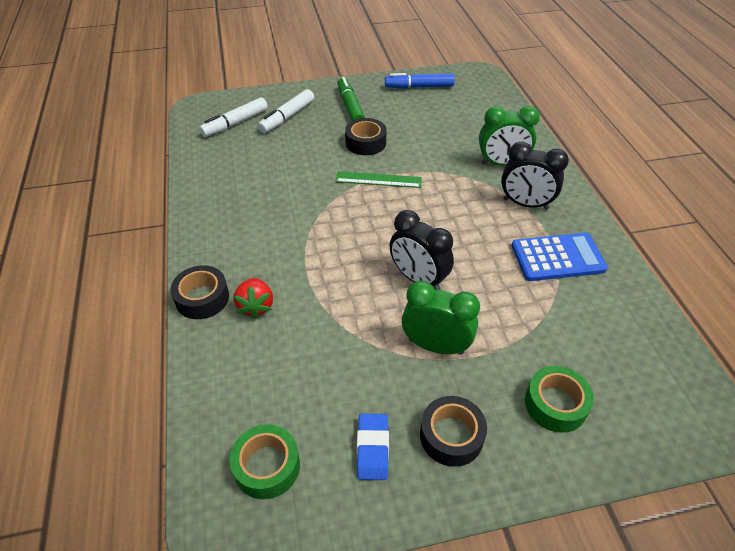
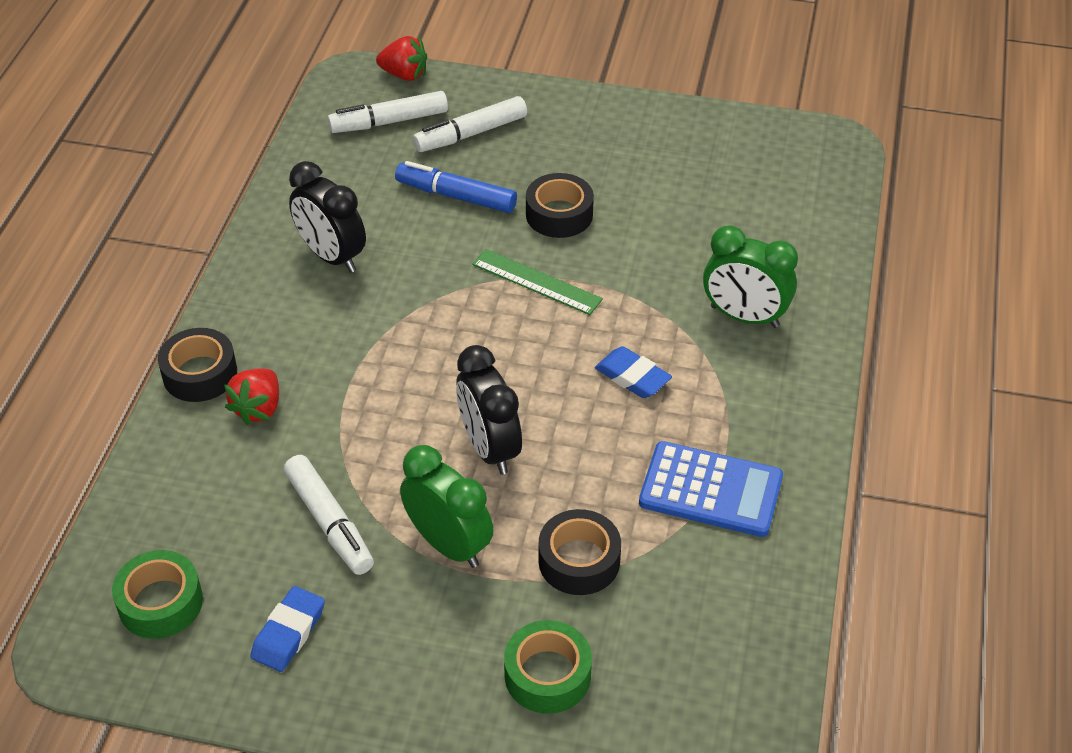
camera: 25 degrees right, 0 degrees up
green marker [337,77,365,121] -> none
blue marker [385,73,455,89] -> blue marker moved to [395,161,517,213]
black tape [420,396,487,467] -> black tape moved to [538,509,621,595]
black clock [501,142,569,209] -> black clock moved to [289,161,366,273]
none -> white marker [284,455,374,575]
none -> red strawberry [376,36,427,81]
none -> blue eraser [595,346,672,398]

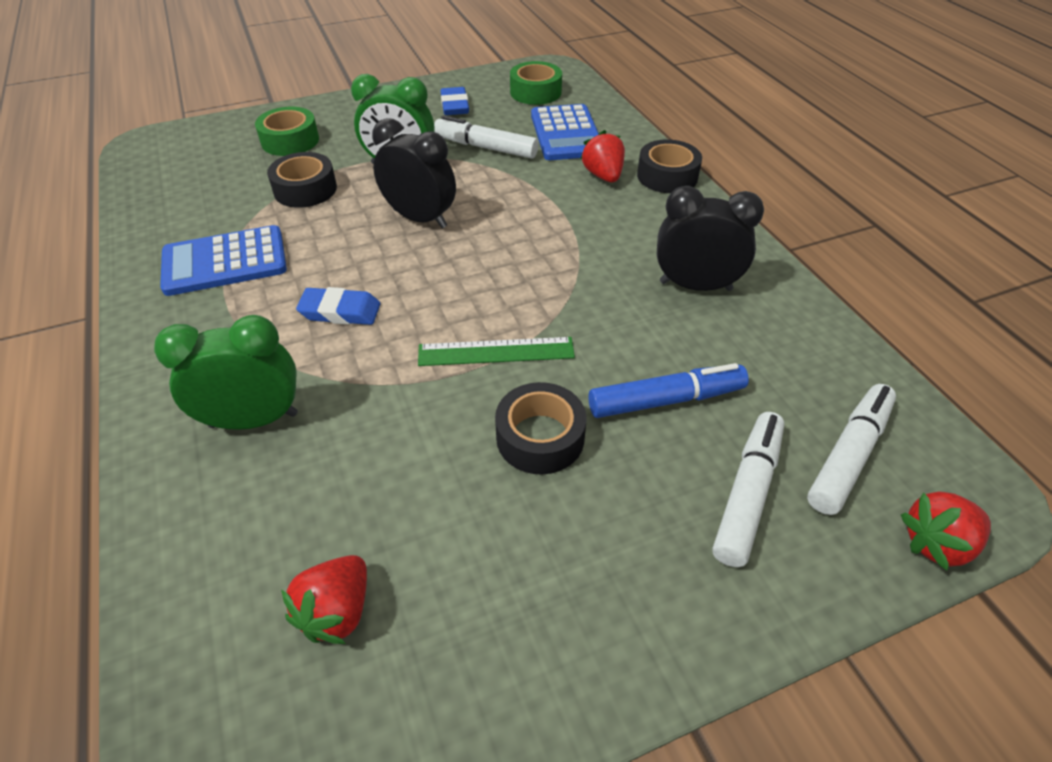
camera: 145 degrees right, 0 degrees up
none -> red strawberry [281,555,367,644]
none -> blue calculator [531,104,599,160]

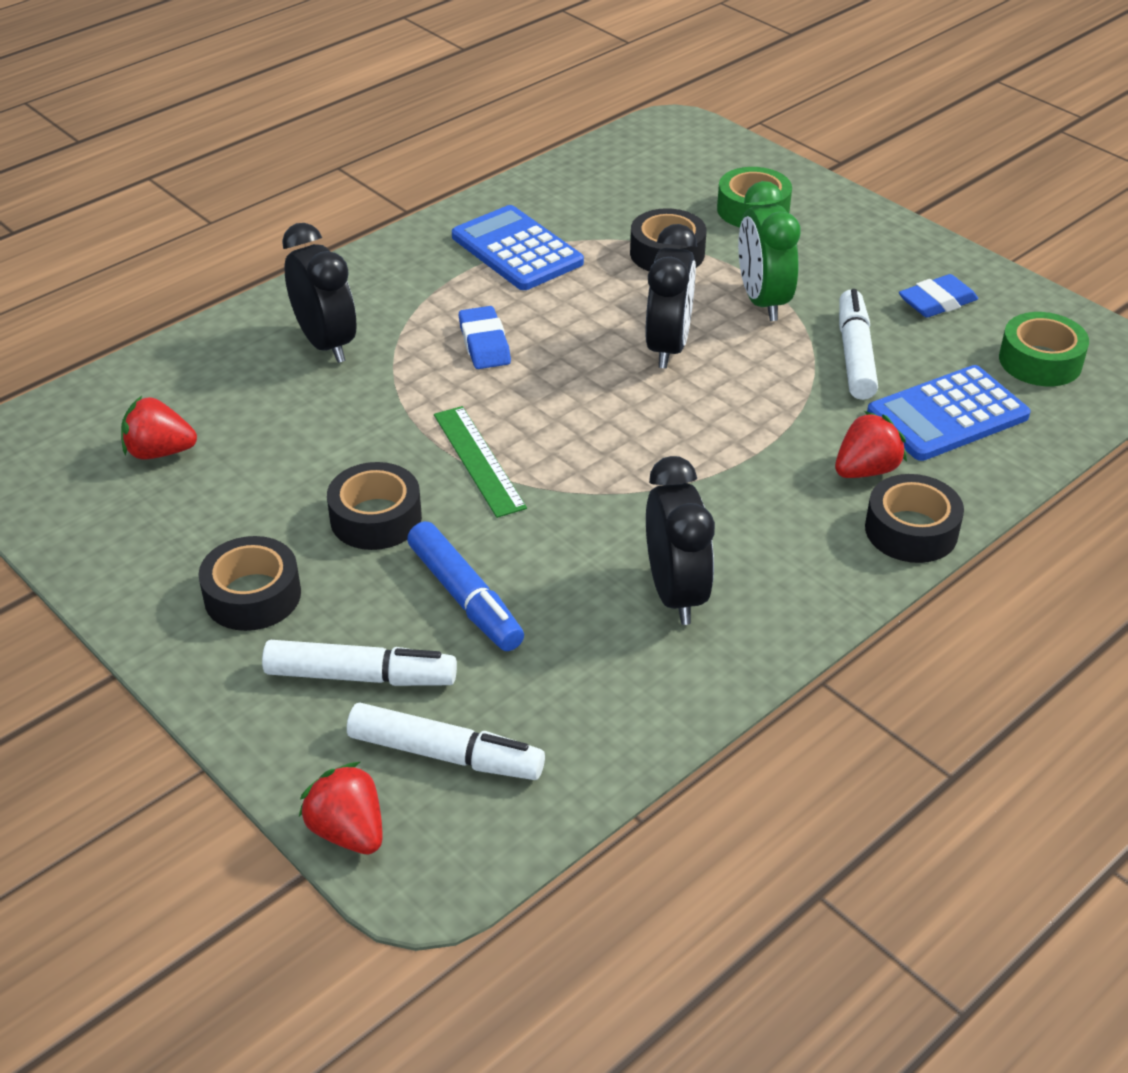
camera: 70 degrees right, 5 degrees down
green clock [154,315,298,430] -> black clock [282,223,357,363]
none -> black tape [198,536,301,631]

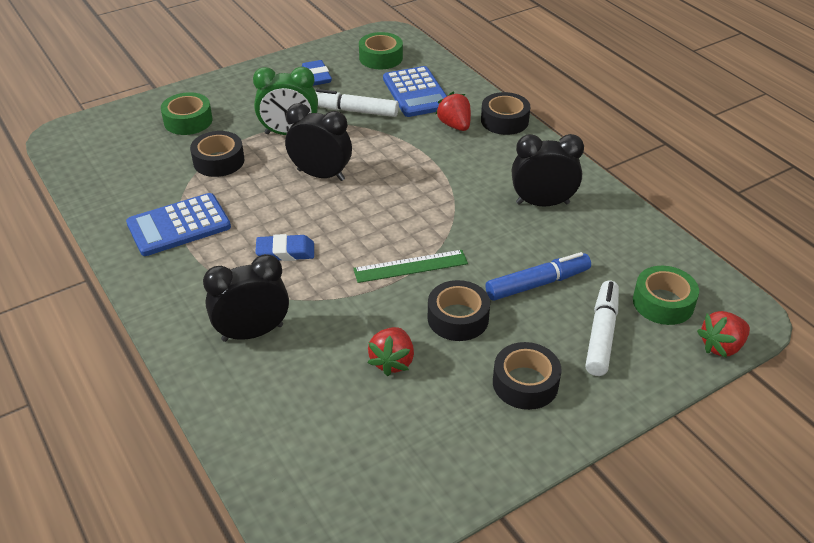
camera: 80 degrees left, 0 degrees up
red strawberry [121,396,197,459] -> red strawberry moved to [368,327,414,377]
white marker [347,703,545,780] -> green tape [633,266,699,325]

